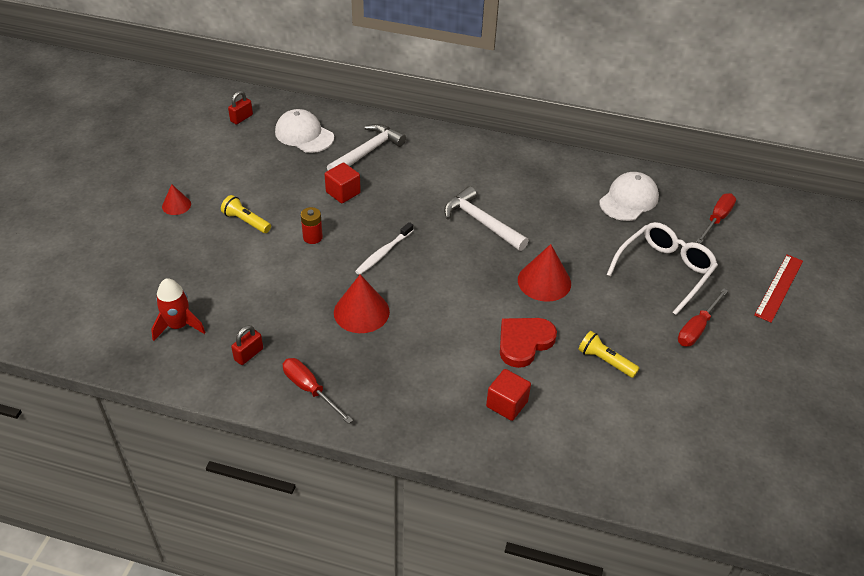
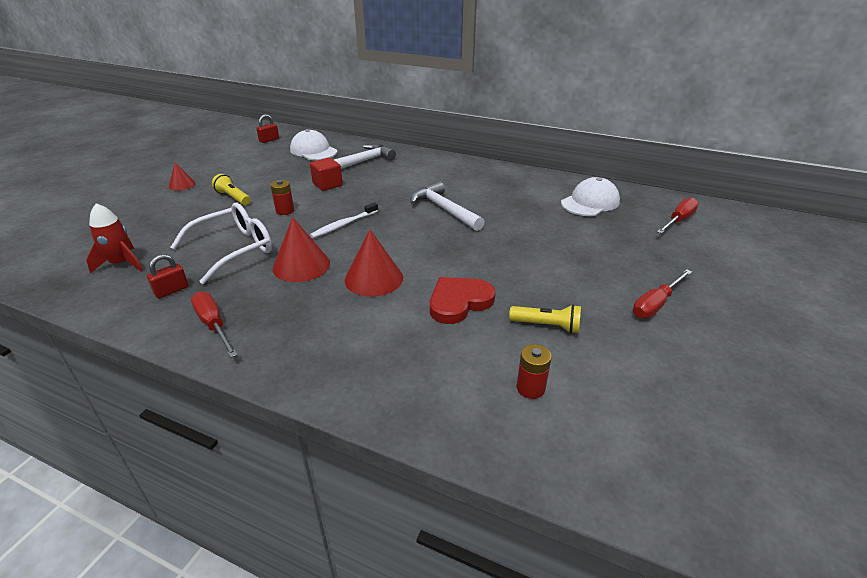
camera: 10 degrees right, 10 degrees down
red cube [486,369,531,421] -> none
red cone [518,244,571,302] -> red cone moved to [345,230,403,297]
yellow flashlight [578,331,639,378] -> yellow flashlight turned 150 degrees clockwise [509,305,581,333]
white glasses [607,222,718,315] -> white glasses moved to [171,203,272,284]
red ruler [754,254,803,323] -> none
none -> red battery [517,344,551,399]

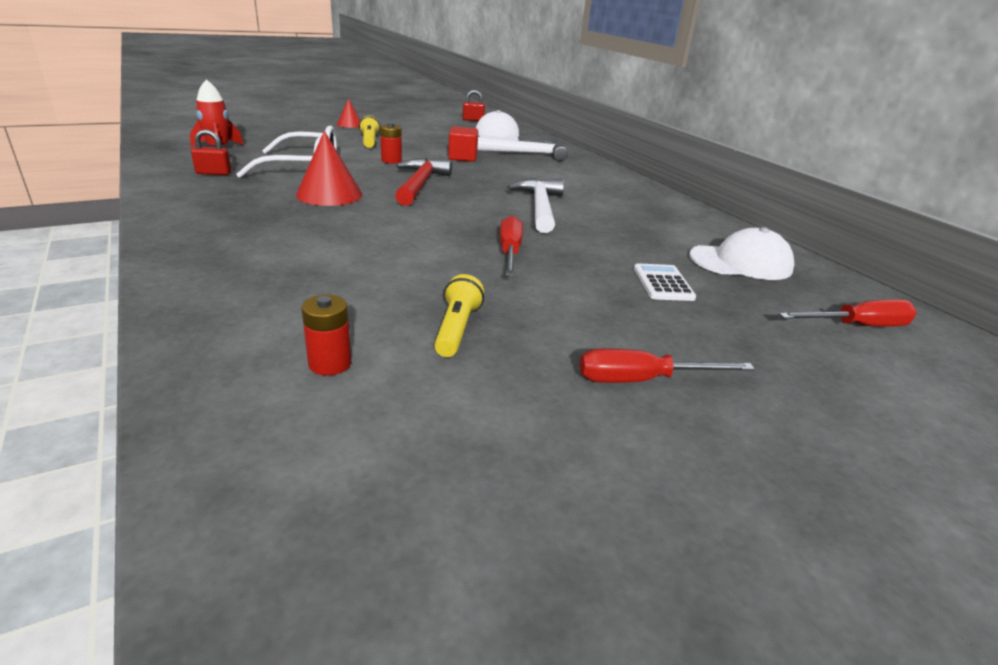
camera: 35 degrees right, 5 degrees down
red screwdriver [191,292,238,358] -> red screwdriver moved to [500,215,523,276]
white toothbrush [310,202,378,238] -> red hammer [395,158,452,206]
red cone [345,230,403,297] -> none
red heart [430,277,496,324] -> none
yellow flashlight [509,305,581,333] -> yellow flashlight turned 135 degrees counterclockwise [434,274,484,357]
none -> white calculator [634,263,696,301]

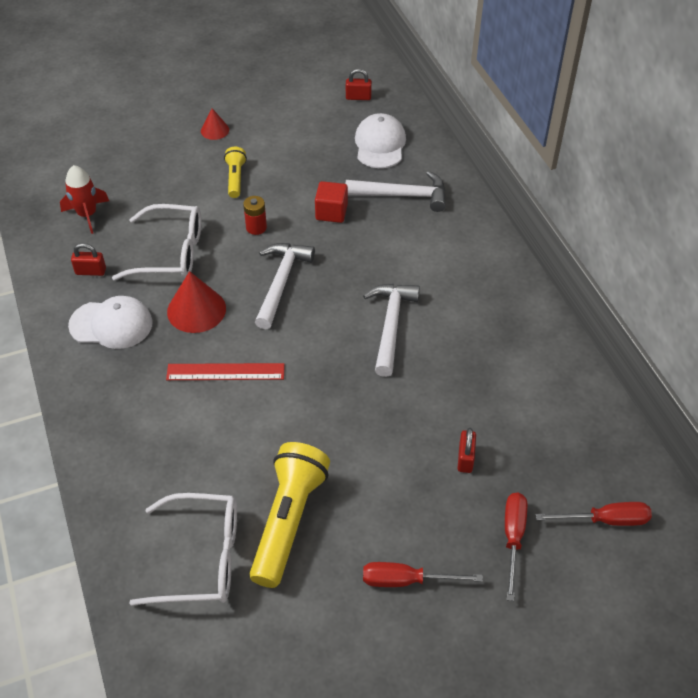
camera: 10 degrees right, 20 degrees up
red battery [301,295,351,376] -> white glasses [130,493,237,606]
red hammer [395,158,452,206] -> white hammer [255,243,315,329]
yellow flashlight [434,274,484,357] -> yellow flashlight [250,442,330,588], size x1.94
red screwdriver [500,215,523,276] -> red screwdriver moved to [505,493,527,601]
white calculator [634,263,696,301] -> red padlock [457,428,476,473]
white cap [689,227,795,280] -> white cap moved to [68,296,153,349]
none -> red ruler [166,363,285,380]

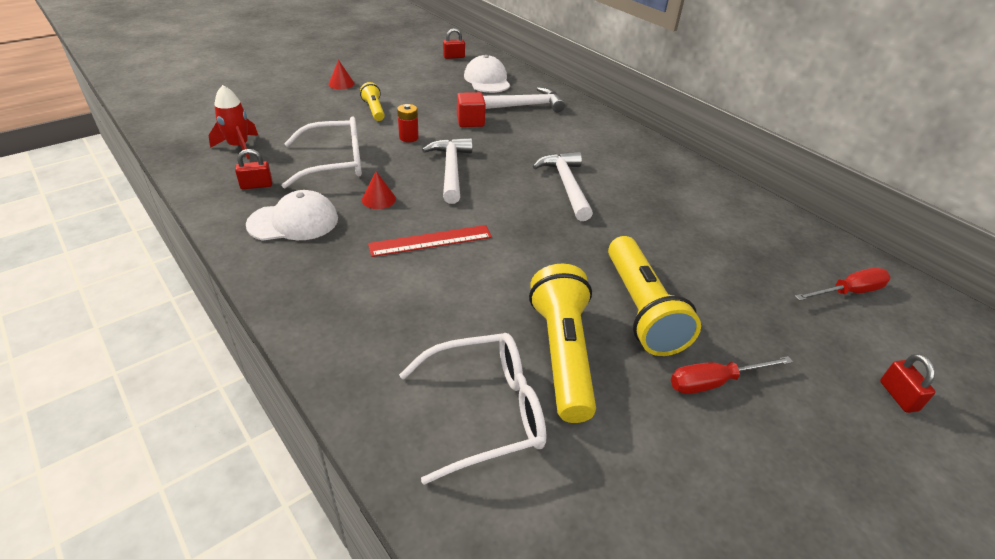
camera: 20 degrees left, 10 degrees down
red cone [167,271,226,333] -> red cone [362,171,396,209], size x0.57
red padlock [457,428,476,473] -> red padlock moved to [880,354,936,413]
red screwdriver [505,493,527,601] -> none
none -> yellow flashlight [608,236,701,356]

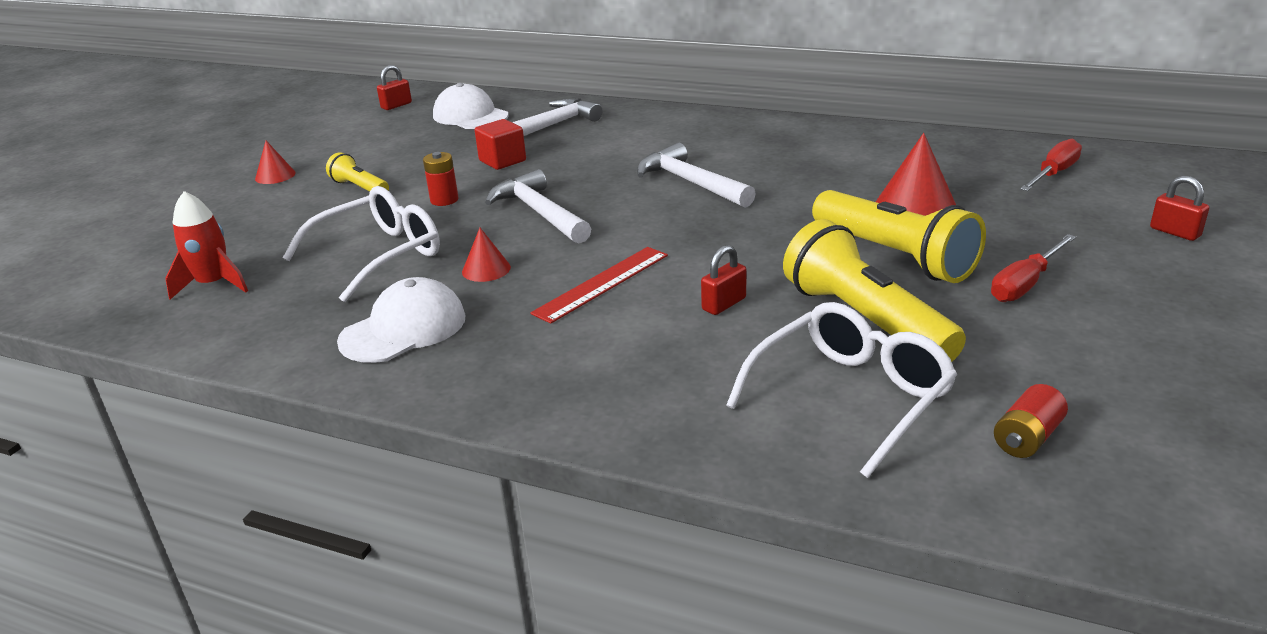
camera: 25 degrees left, 10 degrees down
red padlock [235,149,272,189] -> red padlock moved to [701,245,746,315]
none -> red cone [876,133,956,216]
none -> red battery [994,384,1068,458]

